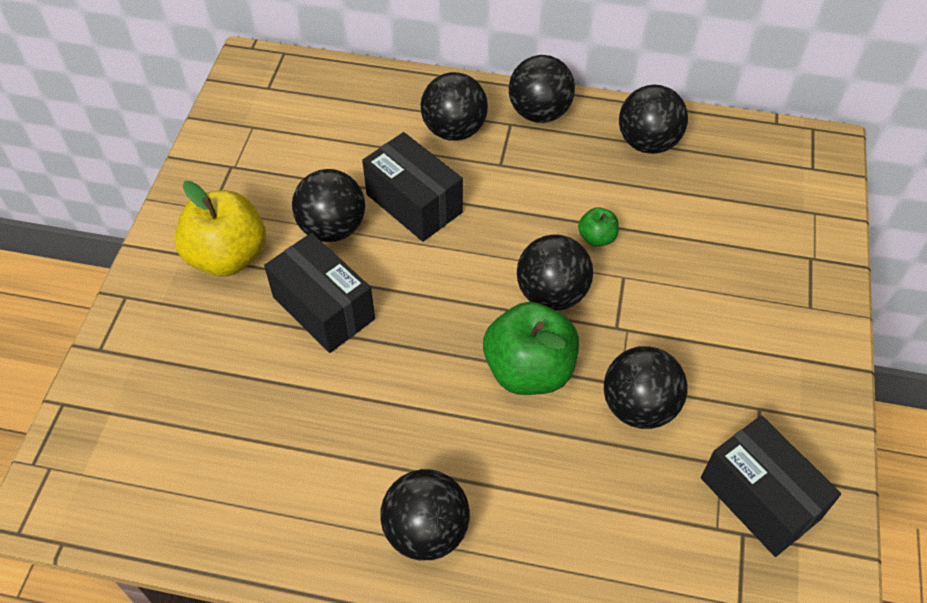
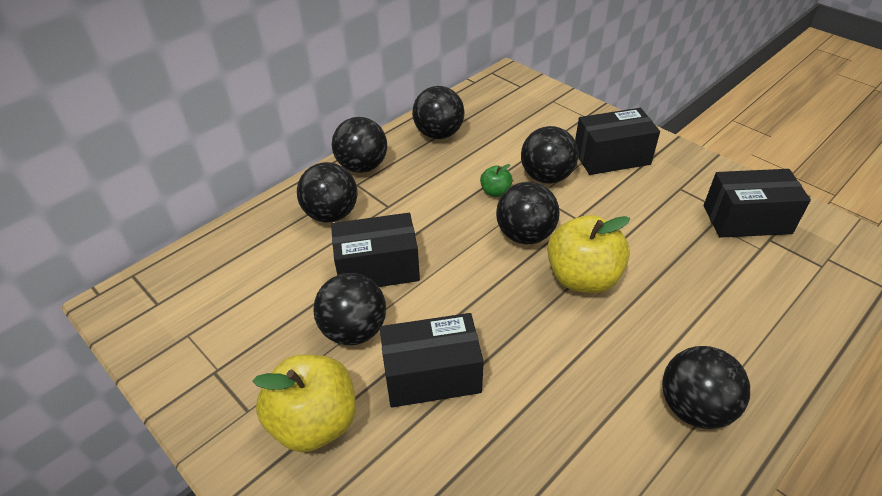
camera: 55 degrees left, 10 degrees down
green apple [483,302,579,395] -> yellow apple [547,215,630,293]
black ball [604,346,687,429] -> black ball moved to [521,126,579,184]
none -> black box [575,108,660,175]

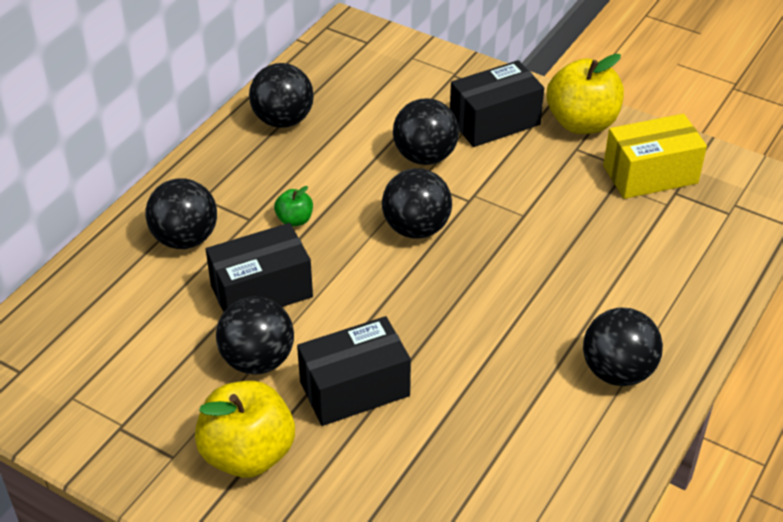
camera: 15 degrees left, 0 degrees up
black ball [332,117,387,173] -> none
green apple [480,164,513,197] -> green apple moved to [274,186,313,227]
yellow apple [547,215,630,293] -> yellow apple moved to [547,54,624,134]
black box [703,169,811,238] -> yellow box [603,114,707,199]

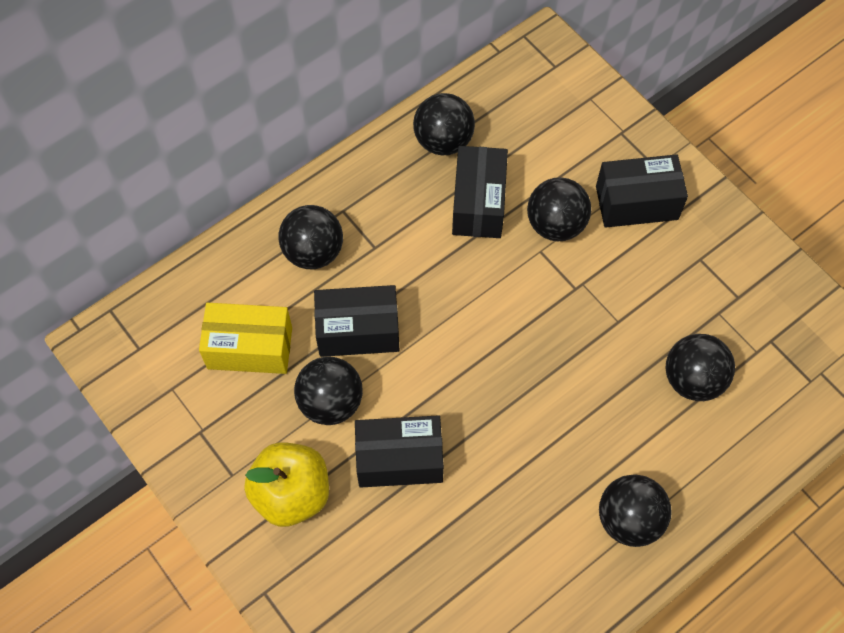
camera: 20 degrees right, 20 degrees up
green apple [274,186,313,227] -> none
black ball [382,168,452,239] -> black ball moved to [666,334,735,401]
yellow apple [547,54,624,134] -> none
yellow box [603,114,707,199] -> yellow box moved to [199,303,292,374]
none -> black box [452,146,508,238]

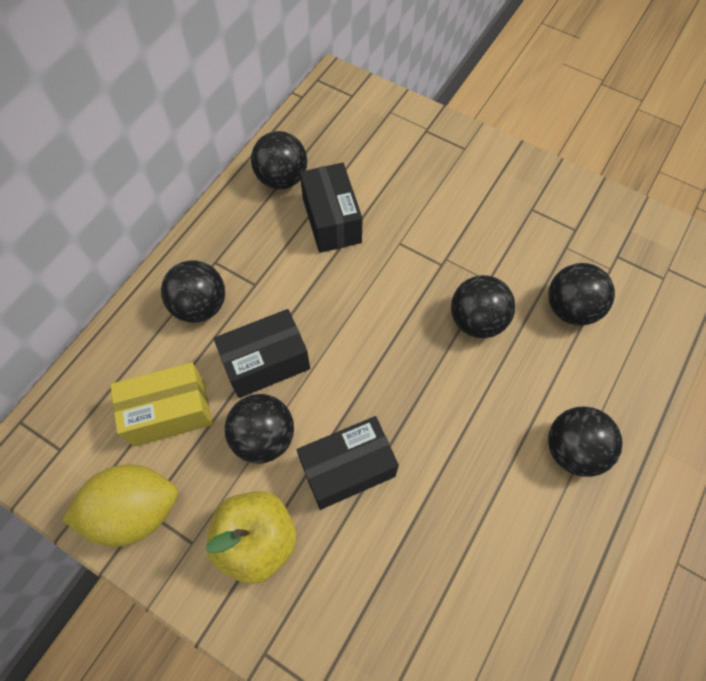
camera: 20 degrees left, 0 degrees up
black ball [527,177,591,241] -> black ball moved to [451,275,515,338]
black box [596,154,688,228] -> none
none -> yellow lemon [62,464,178,547]

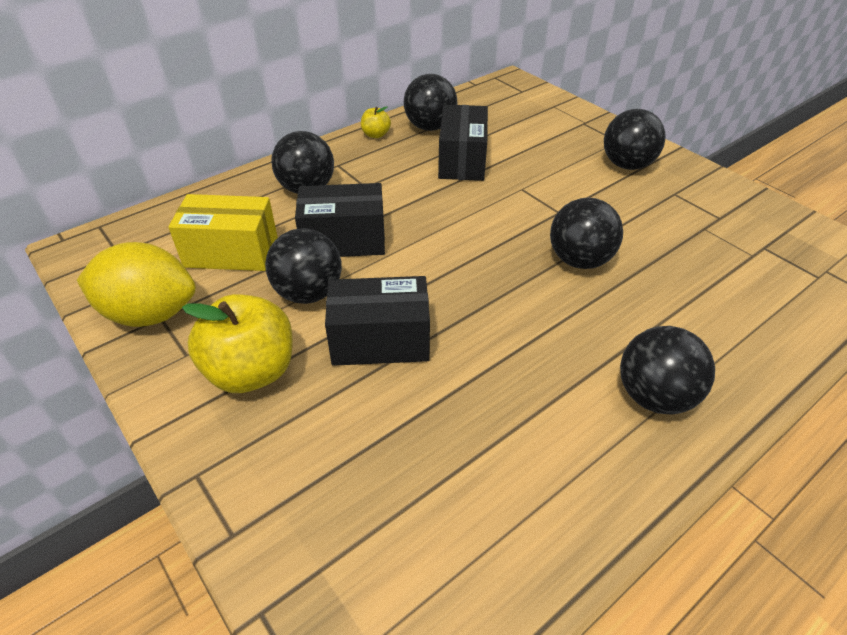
camera: 20 degrees right, 20 degrees down
black ball [548,263,615,326] -> black ball moved to [604,109,666,170]
none -> yellow apple [361,106,391,138]

